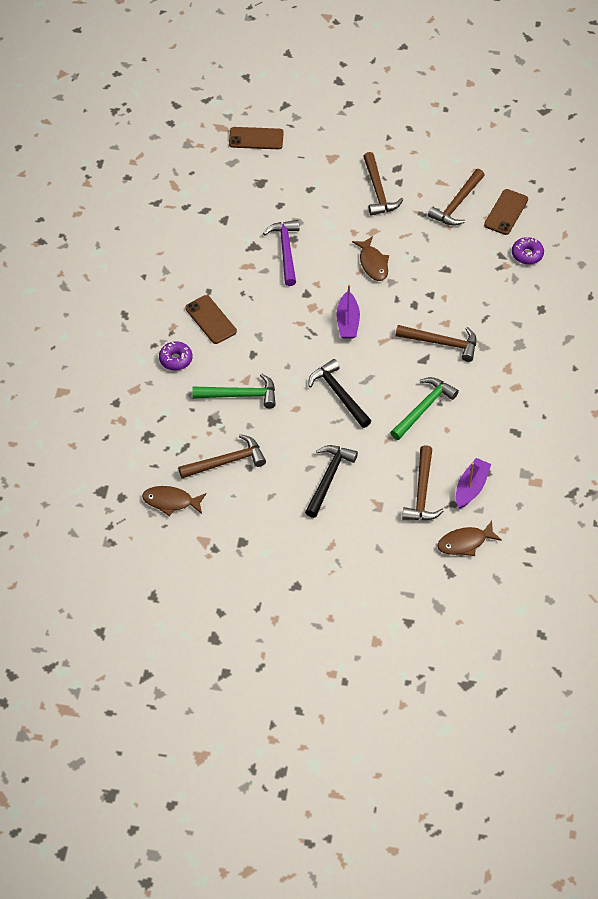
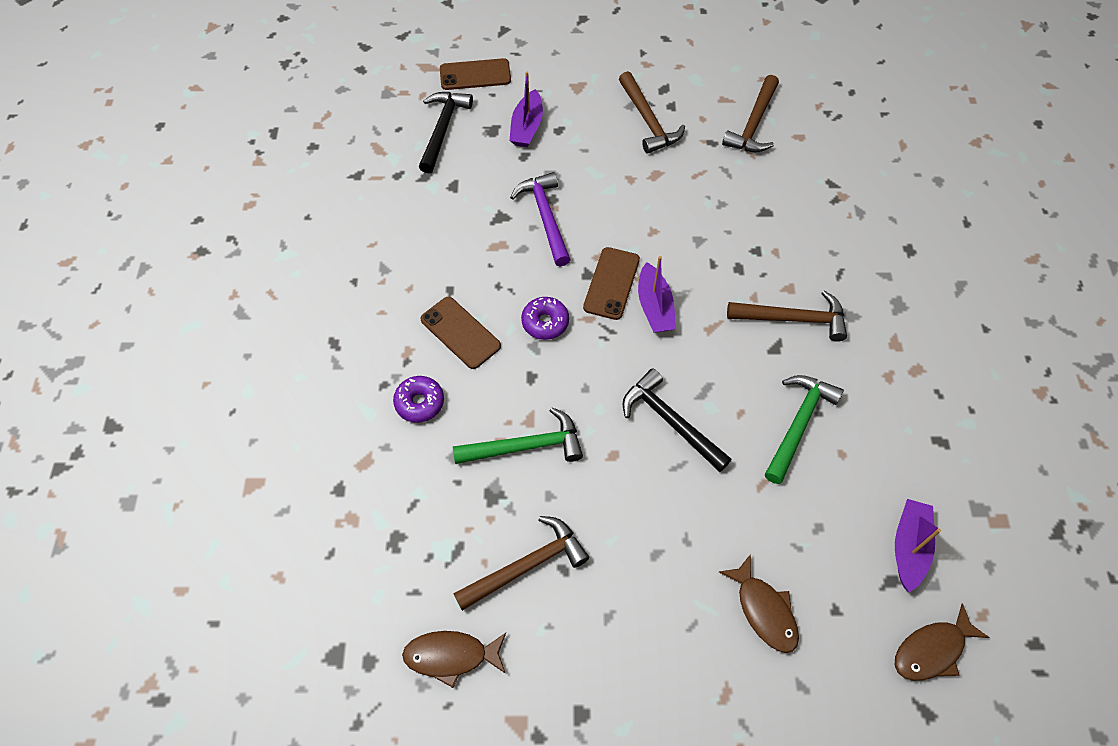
camera: 10 degrees left, 5 degrees up
black hammer [305,445,358,518] -> black hammer moved to [419,92,473,173]
brown fish [352,236,389,281] -> brown fish moved to [719,554,799,653]
brown hammer [402,445,444,520] -> none
brown phone [484,189,528,235] -> brown phone moved to [583,247,640,320]
purple donut [512,237,544,265] -> purple donut moved to [521,297,569,340]
none -> purple boat [509,72,543,147]

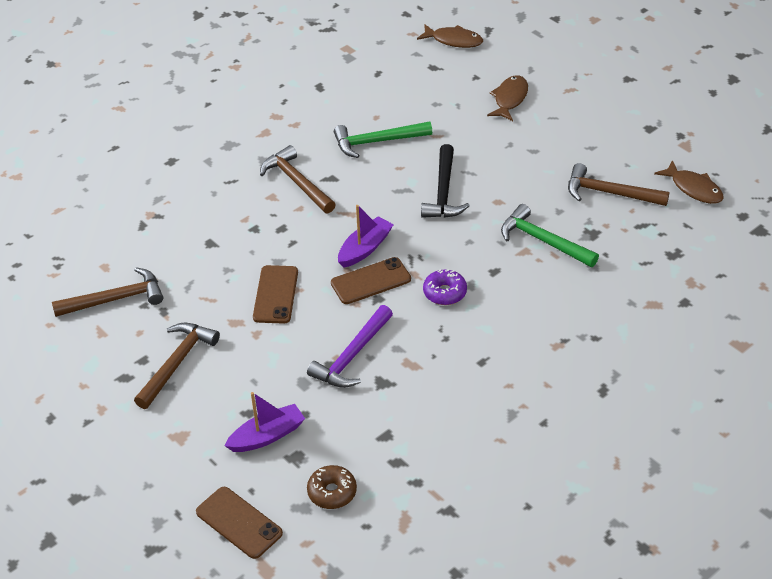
camera: 130 degrees left, 15 degrees down
purple donut [393,376,444,423] -> none
black hammer [419,92,473,173] -> brown donut [307,465,357,509]
brown phone [421,297,501,369] -> brown phone moved to [253,265,298,324]
purple boat [895,499,941,592] -> none

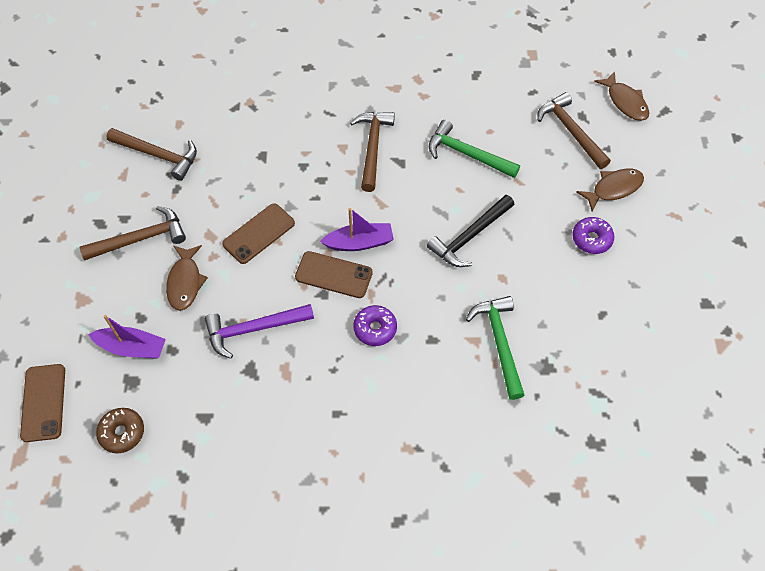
camera: 40 degrees right, 15 degrees up
brown hammer [568,163,670,206] -> brown hammer moved to [538,92,611,169]
brown fish [654,160,724,204] -> brown fish moved to [166,245,208,311]
none -> purple donut [572,217,614,254]

